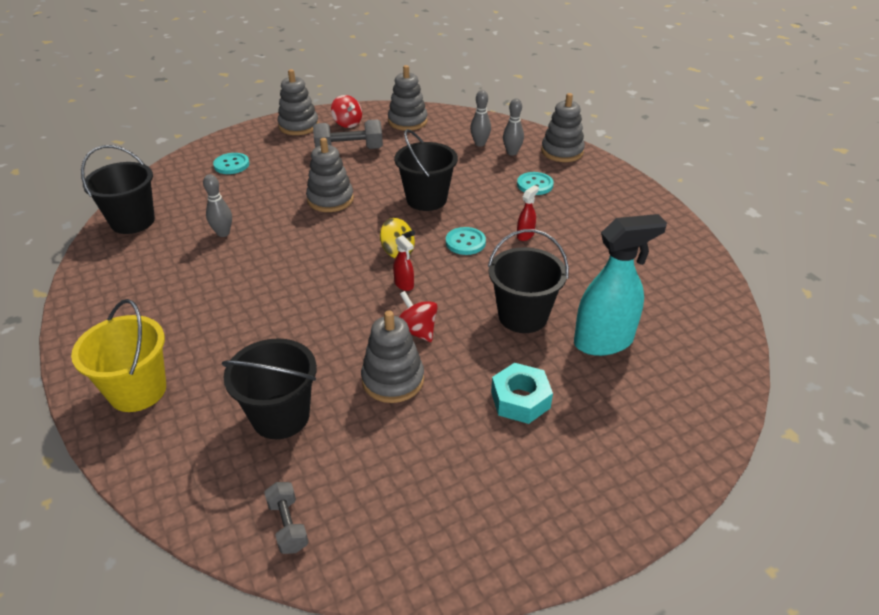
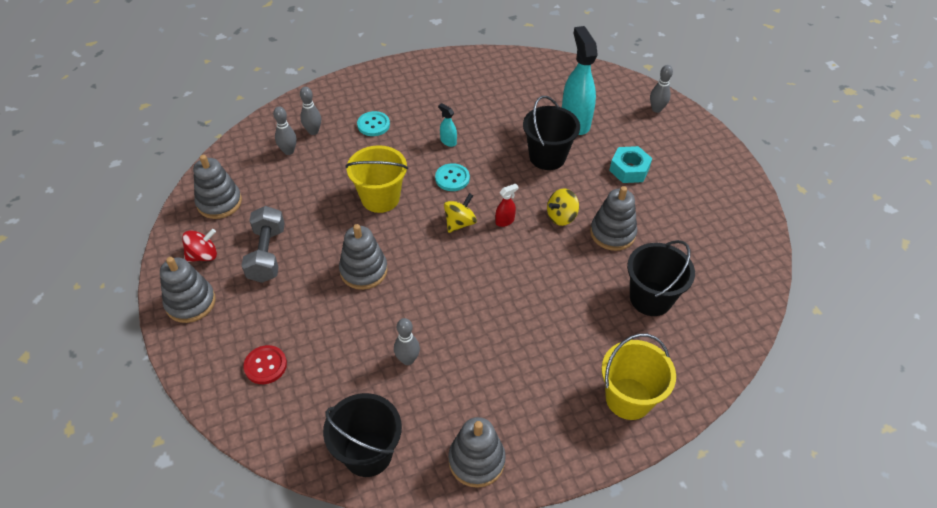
camera: 85 degrees left, 10 degrees up
turquoise button [213,153,249,174] -> red button [243,345,287,384]
grey dumbbell [264,482,309,554] -> none
black bucket [394,129,458,211] -> yellow bucket [345,145,408,213]
red spinning top [399,291,438,342] -> yellow spinning top [547,188,579,226]
red spray bottle [517,185,539,241] -> turquoise spray bottle [438,103,457,147]
grey stacking toy [541,93,585,162] -> grey stacking toy moved to [448,417,506,488]
none -> grey bowling pin [650,65,673,113]

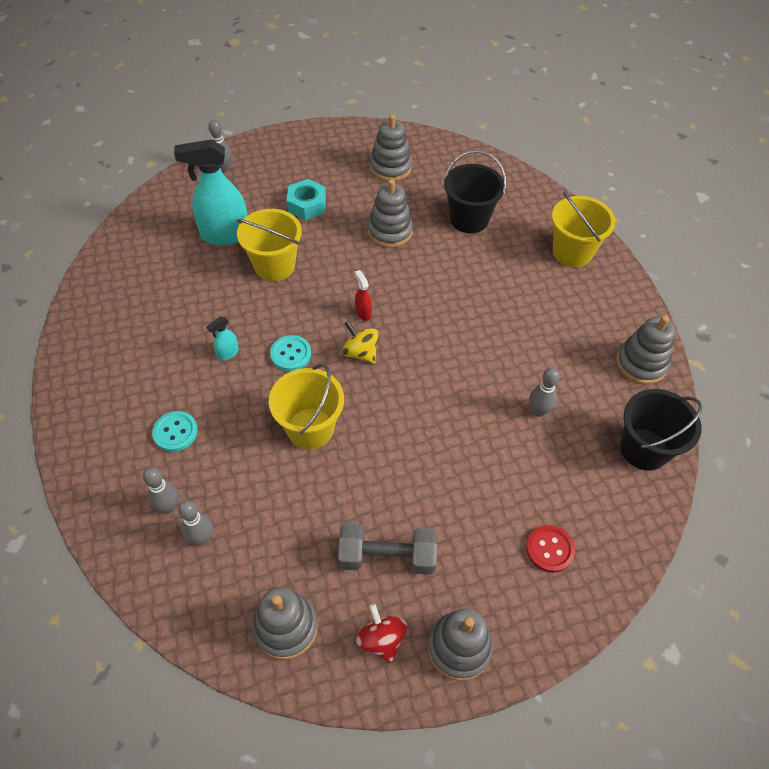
camera: 85 degrees left, 5 degrees up
grey stacking toy [339,224,388,290] -> grey stacking toy moved to [370,114,412,181]
black bucket [523,96,580,170] -> yellow bucket [237,209,302,281]
yellow spinning top [547,188,579,226] -> none

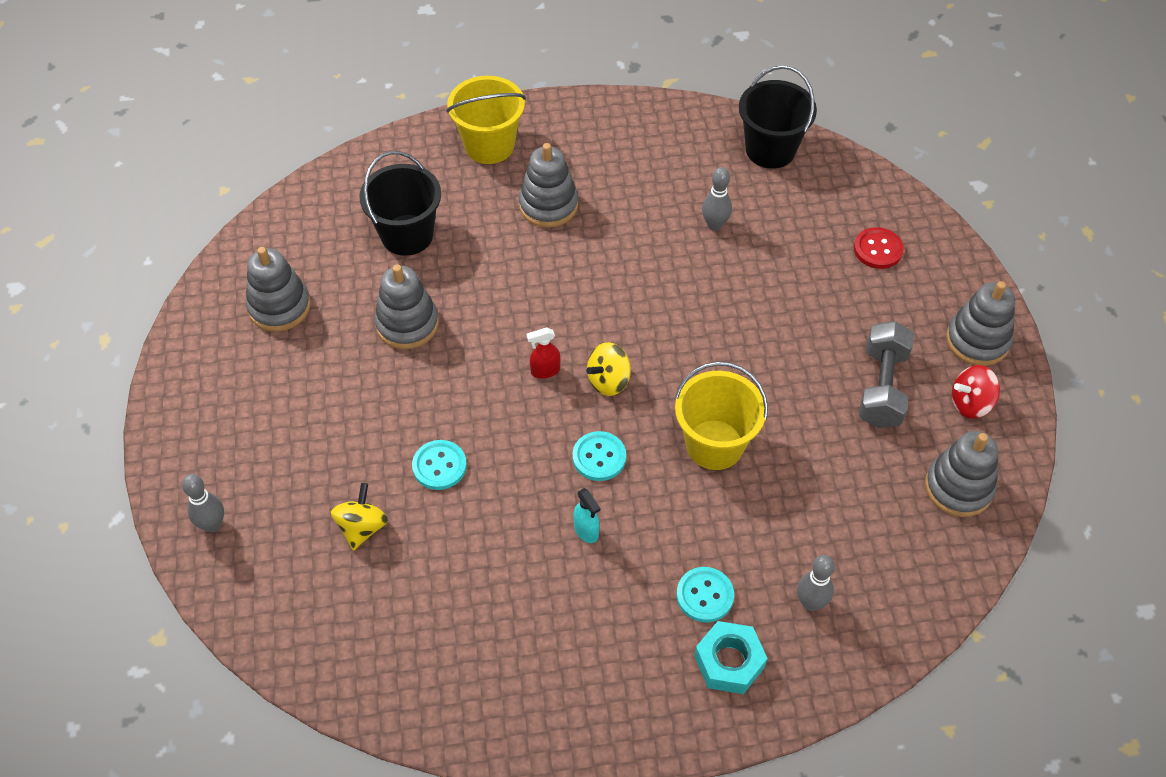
camera: 80 degrees left, 0 degrees up
turquoise spray bottle [174,139,248,245] -> yellow spinning top [331,483,388,551]
grey bowling pin [178,500,213,545] -> none
yellow bucket [237,209,302,281] -> turquoise button [412,440,467,490]
turquoise nut [286,179,326,220] -> turquoise nut moved to [694,621,768,694]
grey stacking toy [616,315,675,384] -> grey stacking toy moved to [519,143,578,228]

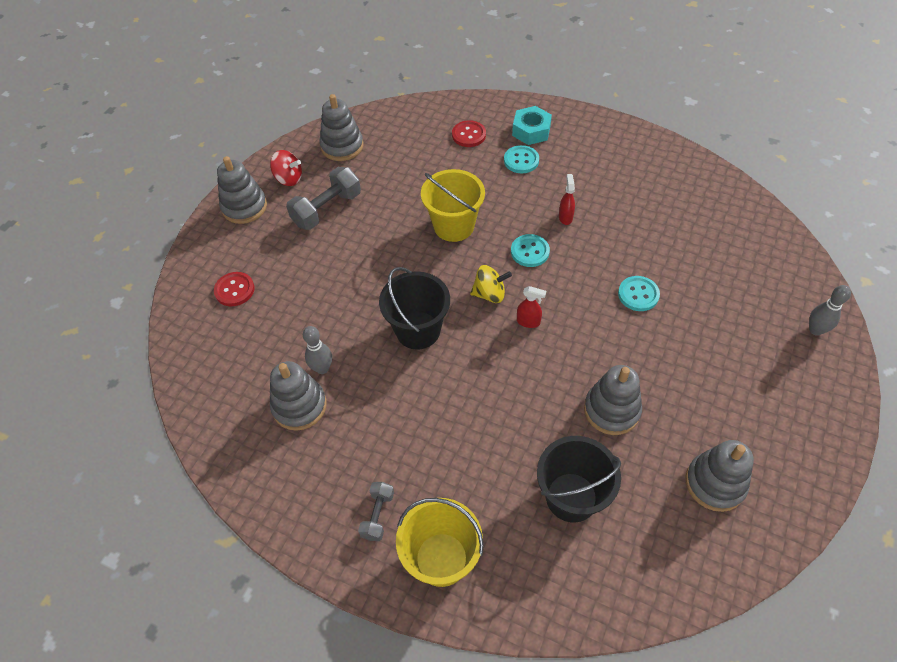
camera: 145 degrees left, 0 degrees up
yellow spinning top [331,483,388,551] -> none
grey stacking toy [519,143,578,228] -> grey stacking toy moved to [270,361,327,431]
turquoise spray bottle [573,488,600,543] -> red spray bottle [559,174,575,225]
black bucket [739,65,817,169] -> black bucket moved to [379,267,450,349]
grey bowling pin [797,555,835,611] -> red button [452,120,486,147]
none -> grey dumbbell [358,482,394,541]

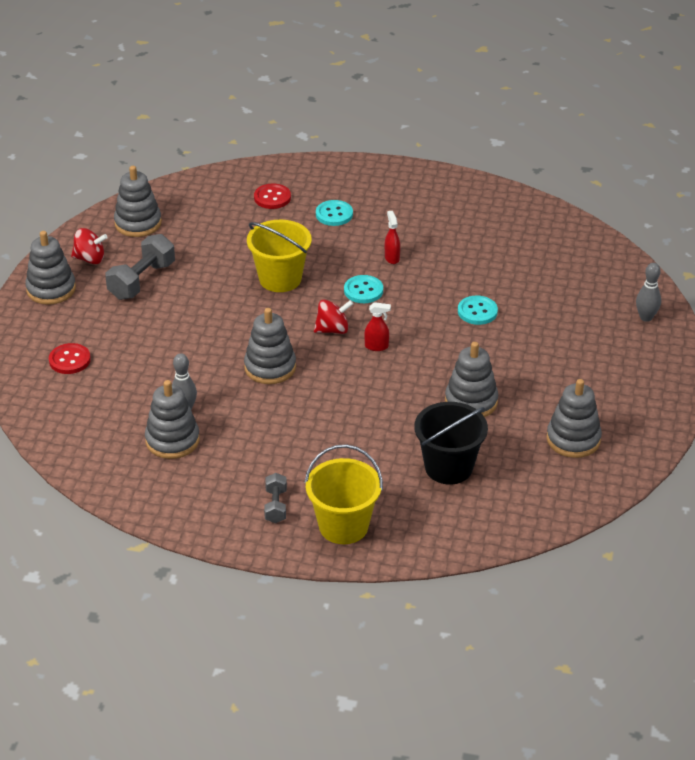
camera: 15 degrees left, 15 degrees down
black bucket [379,267,450,349] -> grey stacking toy [244,308,296,384]
yellow spinning top [470,265,512,303] -> red spinning top [314,300,353,334]
turquoise nut [512,106,552,145] -> none

